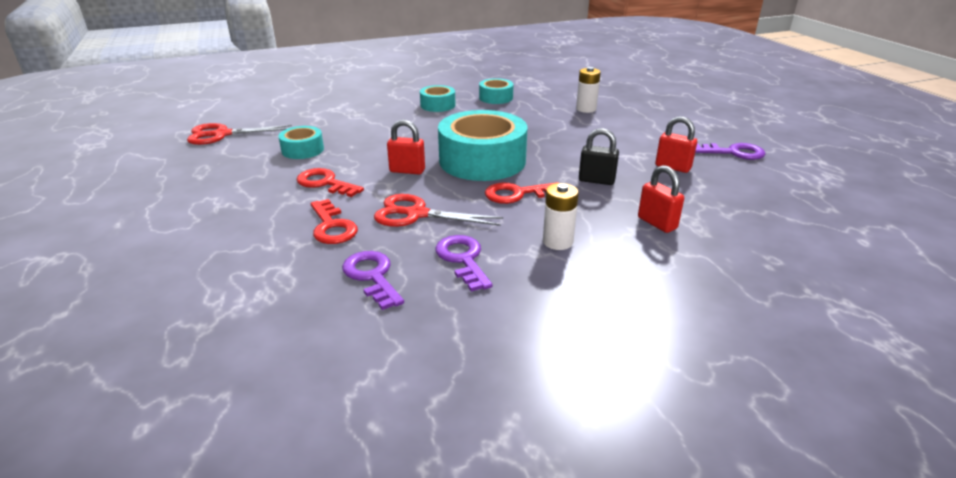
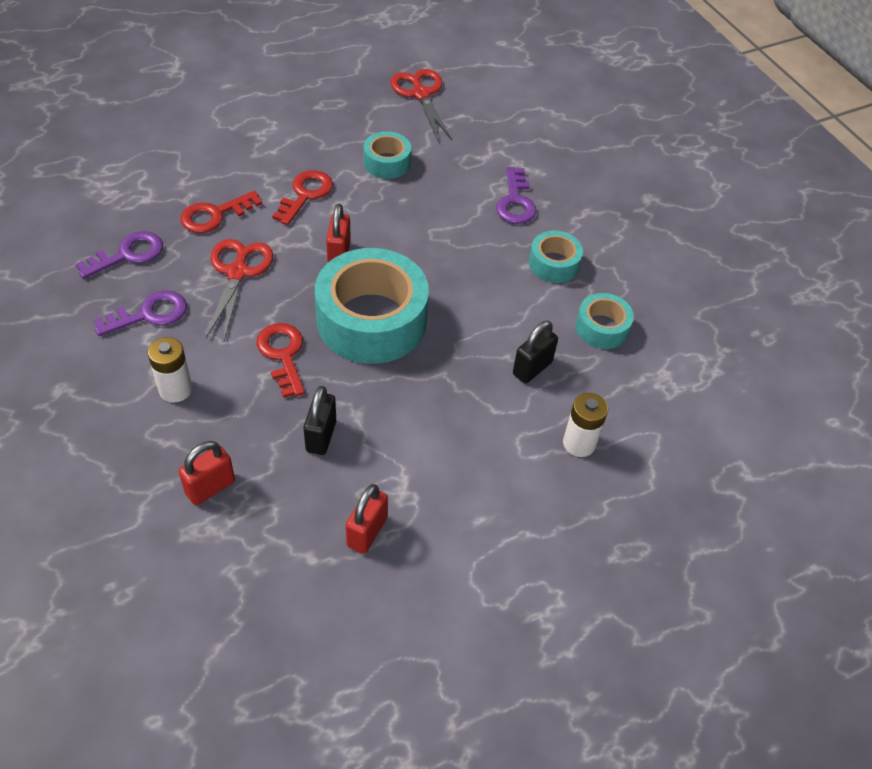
camera: 80 degrees right, 20 degrees up
purple key [695,143,765,160] -> purple key moved to [496,167,536,224]
none -> black padlock [513,321,558,383]

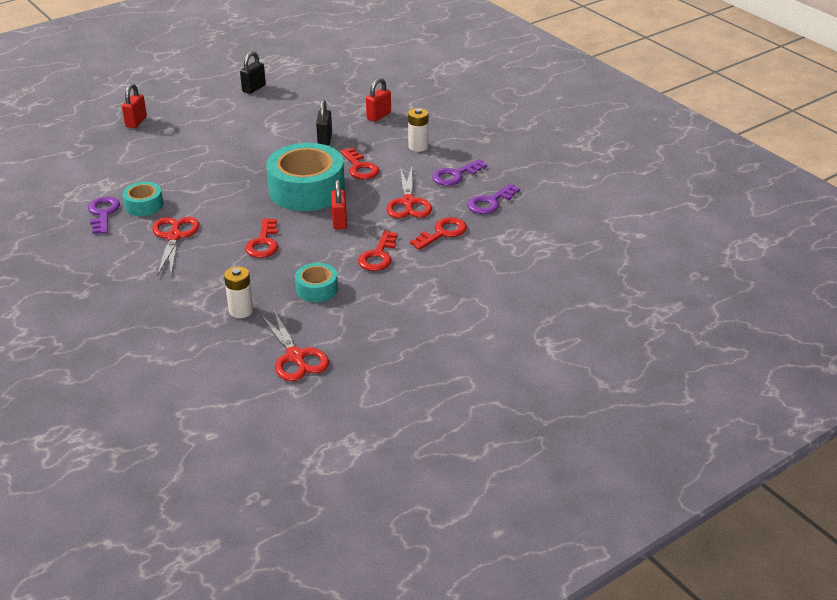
camera: 175 degrees right, 15 degrees down
red padlock [346,484,388,554] -> red padlock moved to [122,83,147,128]
purple key [496,167,536,224] -> purple key moved to [88,197,120,234]
black padlock [513,321,558,383] -> black padlock moved to [240,51,266,94]
turquoise tape [529,230,583,283] -> red scissors [152,217,200,276]
white battery [563,393,608,457] -> white battery moved to [224,266,253,318]
none -> red key [245,218,278,258]

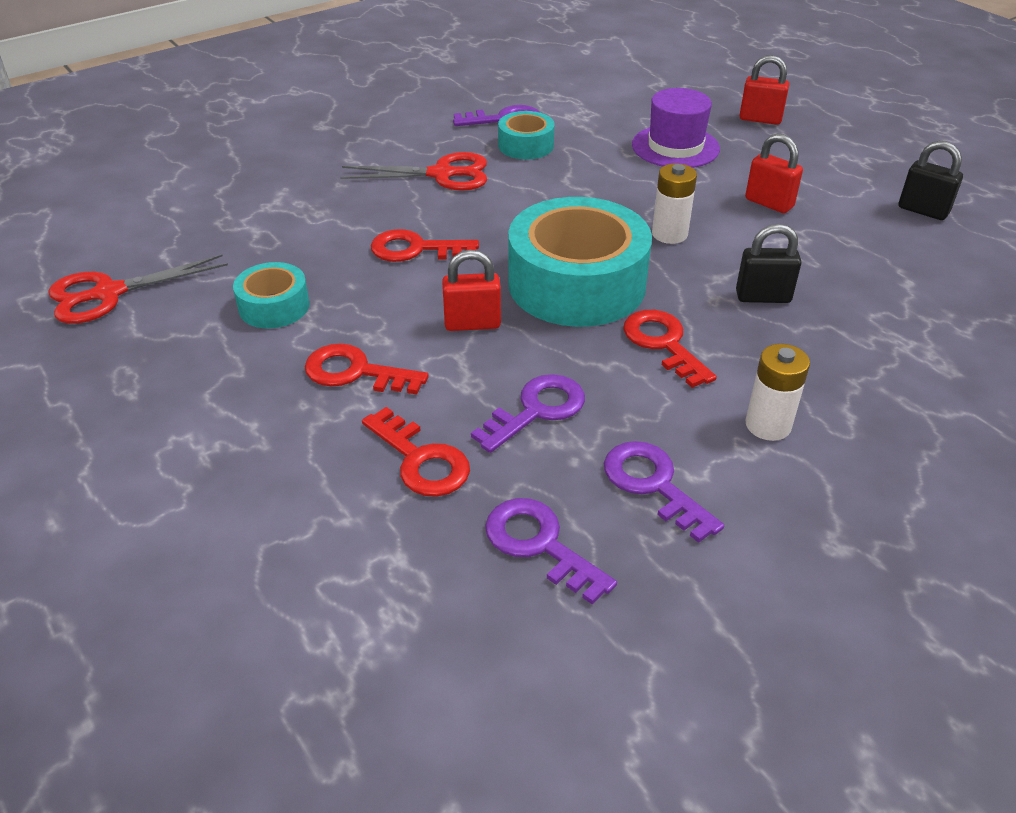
camera: 90 degrees right, 5 degrees up
white battery [224,266,253,318] -> white battery moved to [652,163,697,244]
red key [340,147,380,179] -> red key turned 90 degrees clockwise [623,310,717,388]
red padlock [366,78,391,122] -> red padlock moved to [745,133,803,213]
red scissors [386,166,432,218] -> purple key [471,374,585,453]
none -> purple hat [632,88,720,168]

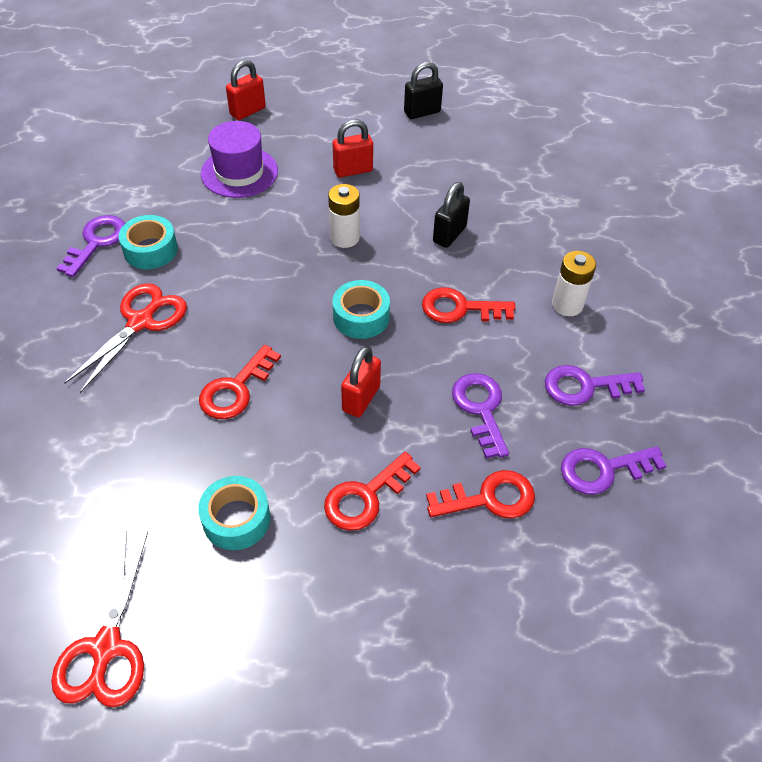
camera: 60 degrees left, 10 degrees up
turquoise tape [508,197,652,327] -> turquoise tape [332,280,390,339], size x0.49

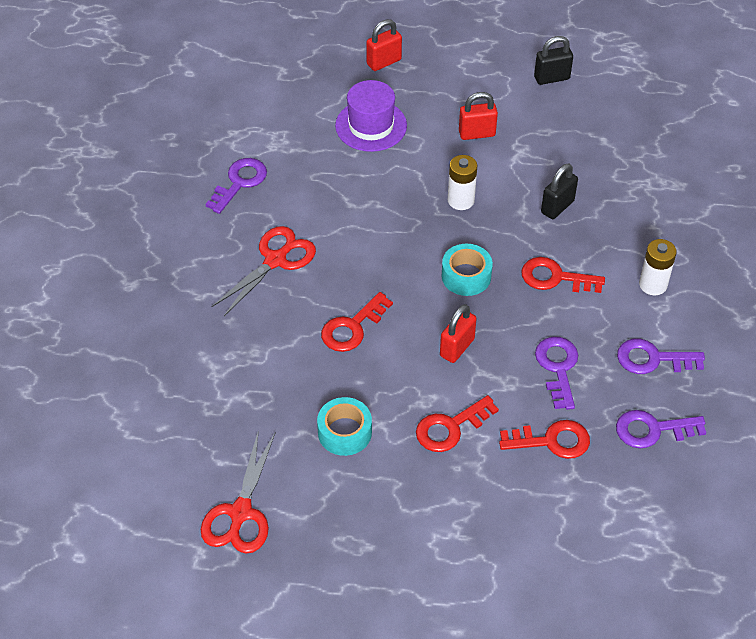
camera: 10 degrees right, 0 degrees up
turquoise tape [119,215,178,269] -> none

